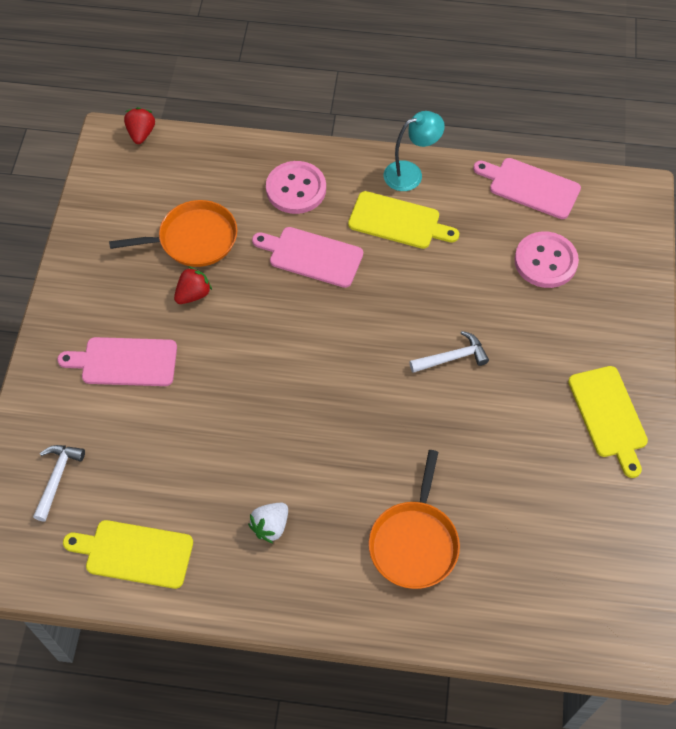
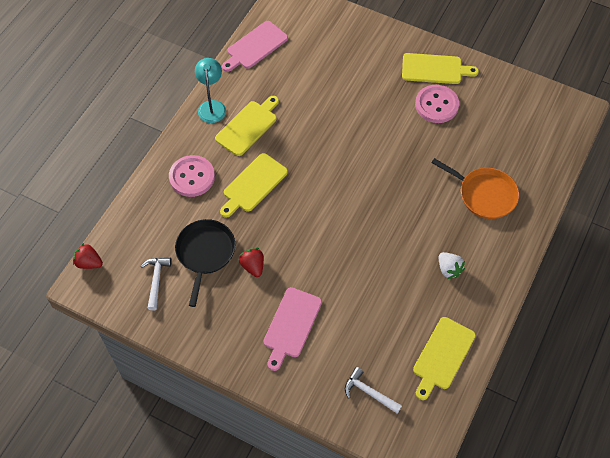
camera: 70 degrees left, 0 degrees up
orange pan [109,200,238,267] -> black pan [175,219,236,307]
pink cutting board [252,227,363,288] -> yellow cutting board [220,153,288,218]
white hammer [409,331,489,373] -> white hammer moved to [141,258,172,311]
pink button [514,232,579,288] -> pink button moved to [415,85,459,123]

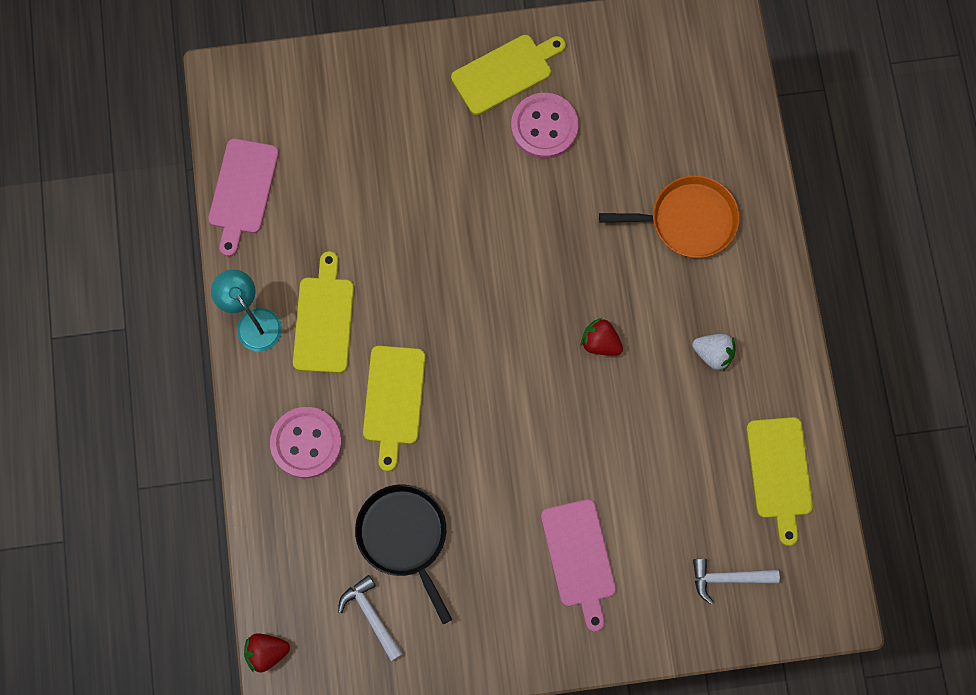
camera: 35 degrees left, 15 degrees up
red strawberry [239,248,264,277] -> red strawberry moved to [581,318,623,356]

